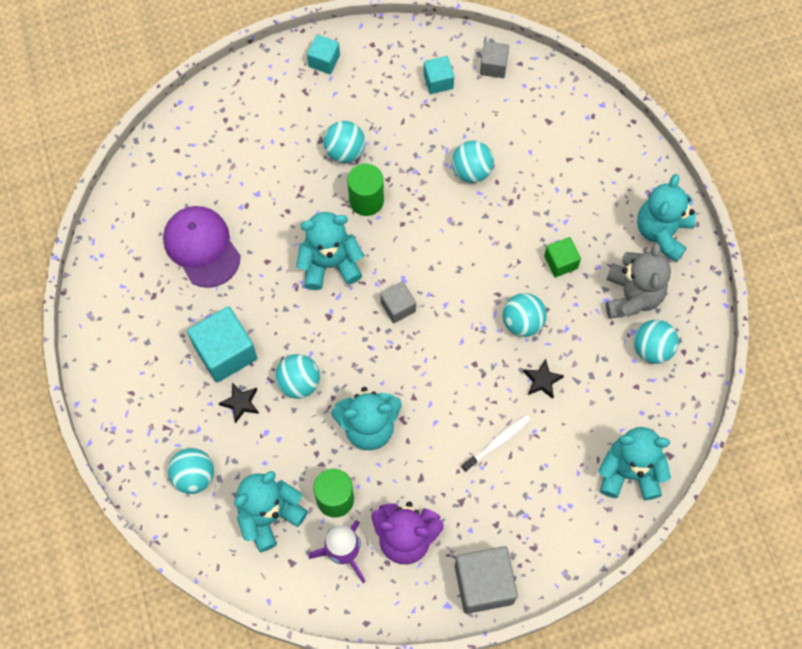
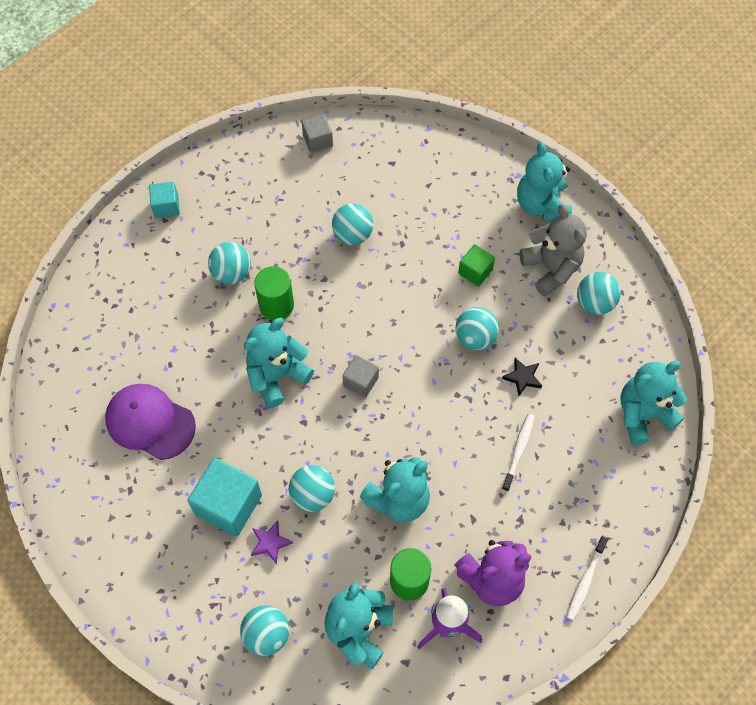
camera: 30 degrees left, 5 degrees down
black star [219,383,259,424] -> purple star [251,521,293,564]
turquoise cube [423,56,454,94] -> none
grey cube [455,546,518,614] -> white toothbrush [566,536,608,620]

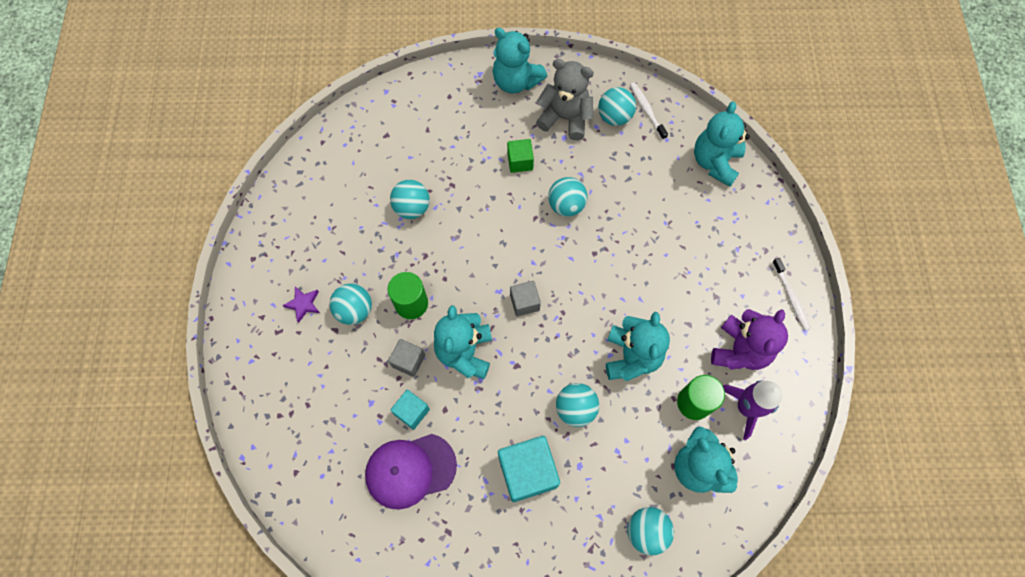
camera: 45 degrees left, 5 degrees up
turquoise cube [149,182,180,218] -> turquoise cube moved to [391,390,430,430]
purple star [251,521,293,564] -> purple star moved to [282,287,320,323]
grey cube [302,114,333,153] -> grey cube moved to [388,339,425,377]
black star [502,357,542,396] -> none
white toothbrush [502,414,535,492] -> white toothbrush moved to [630,82,668,140]

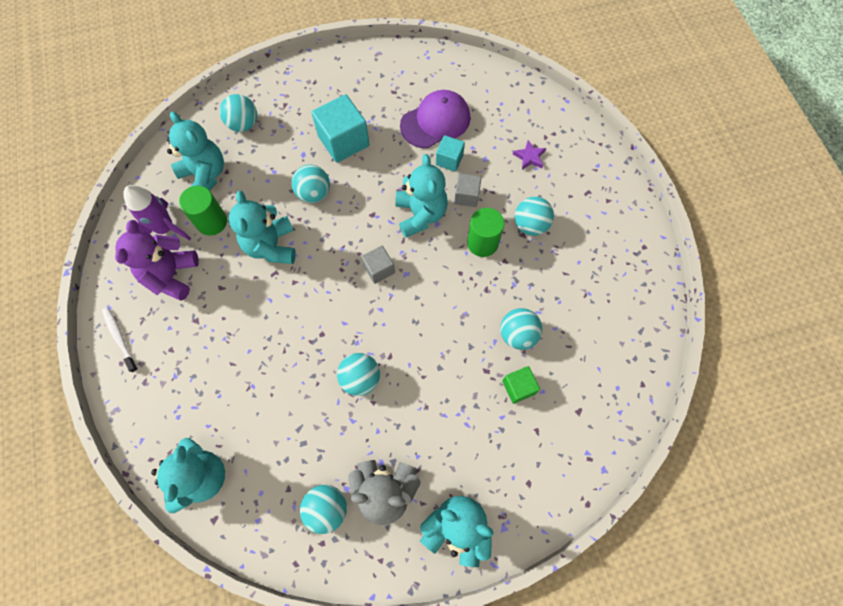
camera: 165 degrees right, 0 degrees up
purple star [282,287,320,323] -> purple star moved to [513,140,546,170]
green cube [507,139,534,173] -> green cube moved to [502,366,540,404]
white toothbrush [630,82,668,140] -> none

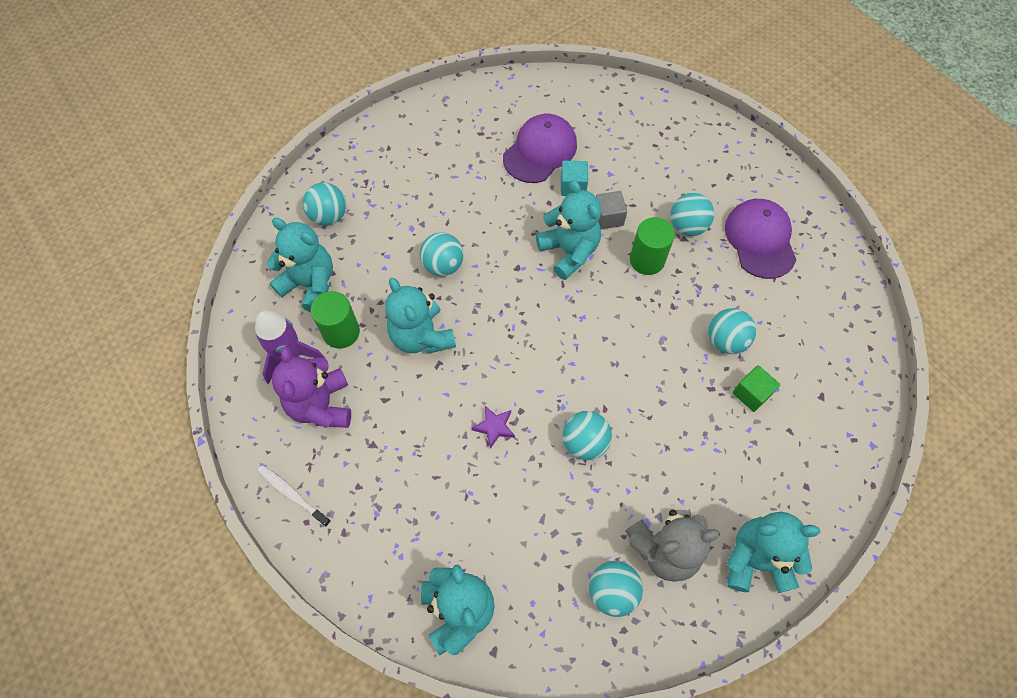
camera: 20 degrees left, 5 degrees down
turquoise cube [311,94,369,163] -> none
grey cube [361,246,395,284] -> none
purple star [513,140,546,170] -> purple star moved to [472,406,515,449]
none -> purple cap [725,199,796,279]

